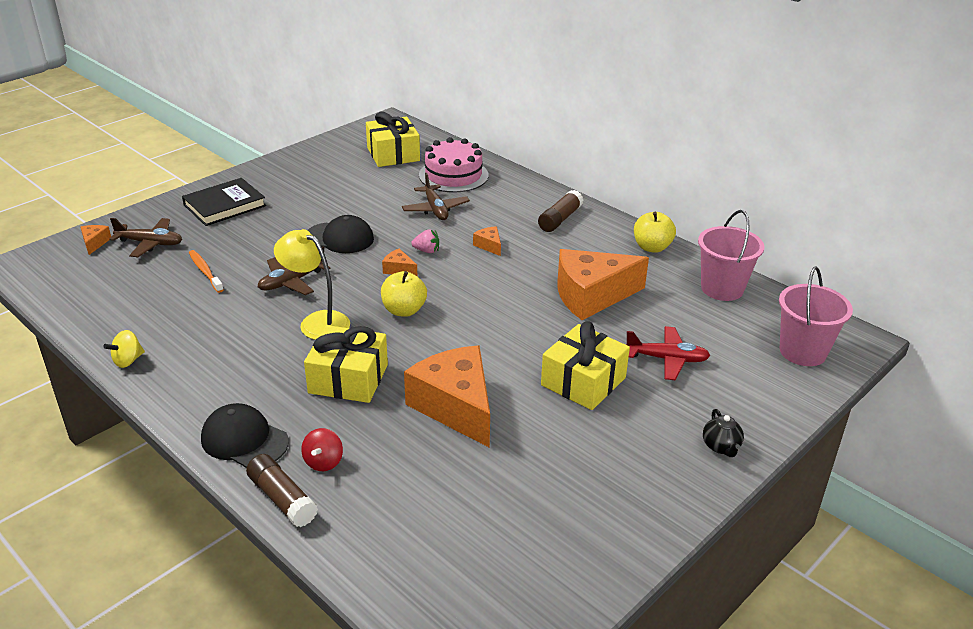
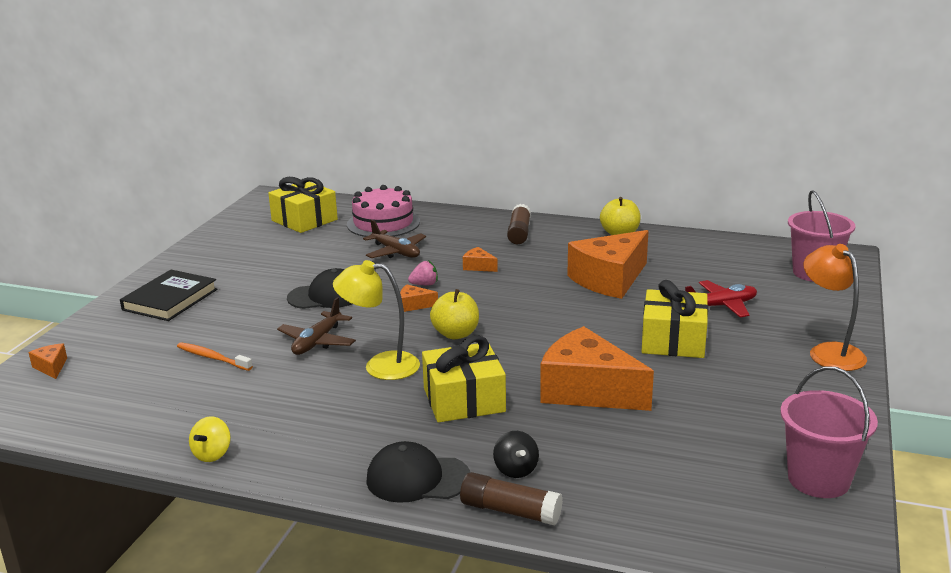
camera: 25 degrees left, 10 degrees down
brown plane [110,218,182,257] -> none
red spinning top [301,428,343,471] -> black spinning top [493,431,539,478]
pink bucket [698,210,765,301] -> pink bucket moved to [780,366,878,498]
black teapot [703,409,744,457] -> orange lamp [804,244,867,371]

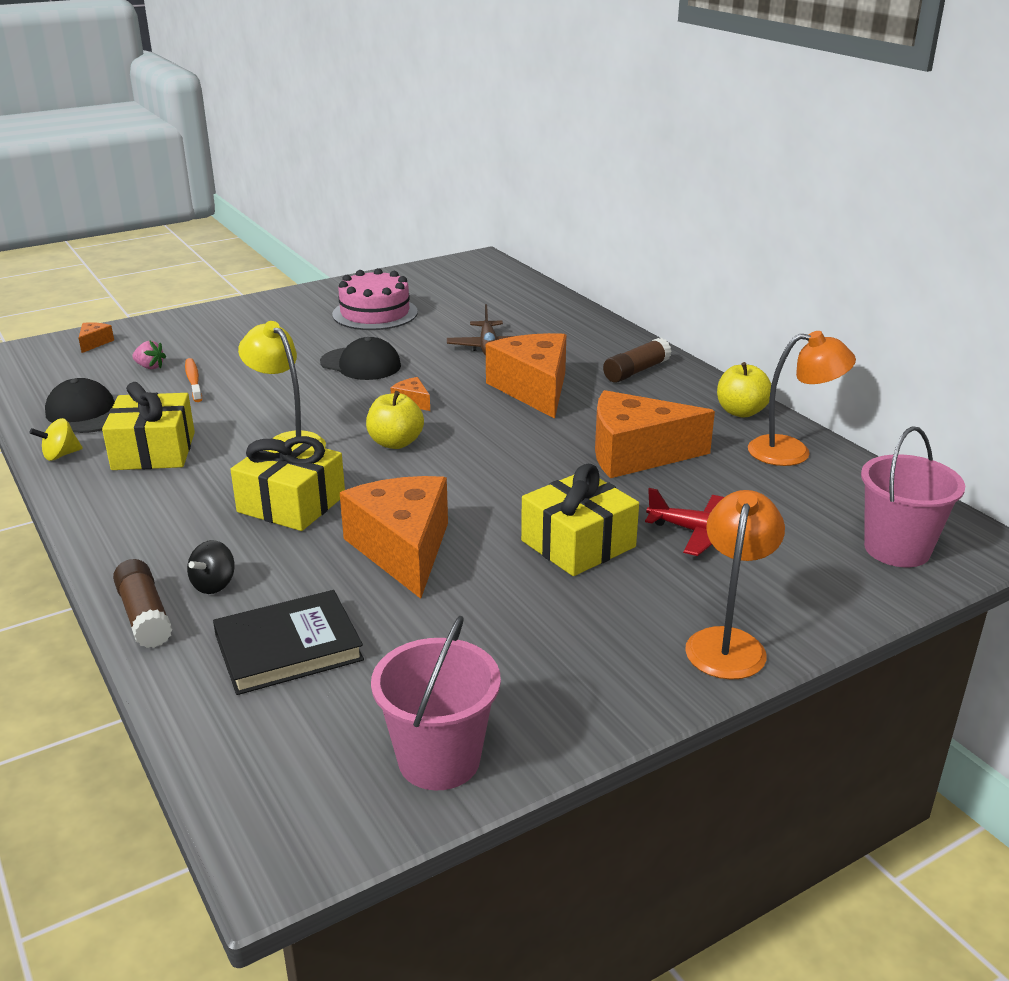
camera: 40 degrees right, 5 degrees up
black book [120,270,218,321] -> black book moved to [213,590,364,695]
yellow gift [268,177,338,233] -> yellow gift moved to [102,382,195,470]
brown plane [277,297,356,355] -> none
pink cake [347,185,420,237] -> pink cake moved to [332,268,418,330]
black cap [366,441,471,503] -> black cap moved to [45,378,115,433]
pink strawberry [408,260,438,285] -> pink strawberry moved to [132,341,166,369]
orange cheese [463,247,498,272] -> orange cheese [486,333,566,419], size x2.45
none -> orange lamp [748,331,856,466]

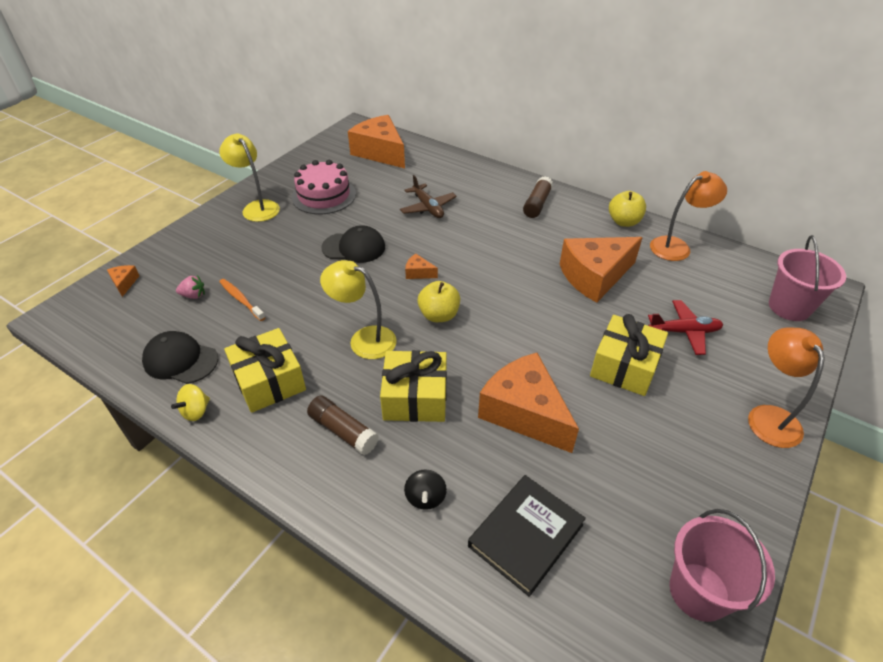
camera: 25 degrees left, 15 degrees up
brown glue stick [113,559,173,648] -> brown glue stick moved to [307,396,379,455]
orange cheese [486,333,566,419] -> orange cheese moved to [348,115,405,168]
none -> yellow lamp [219,133,280,222]

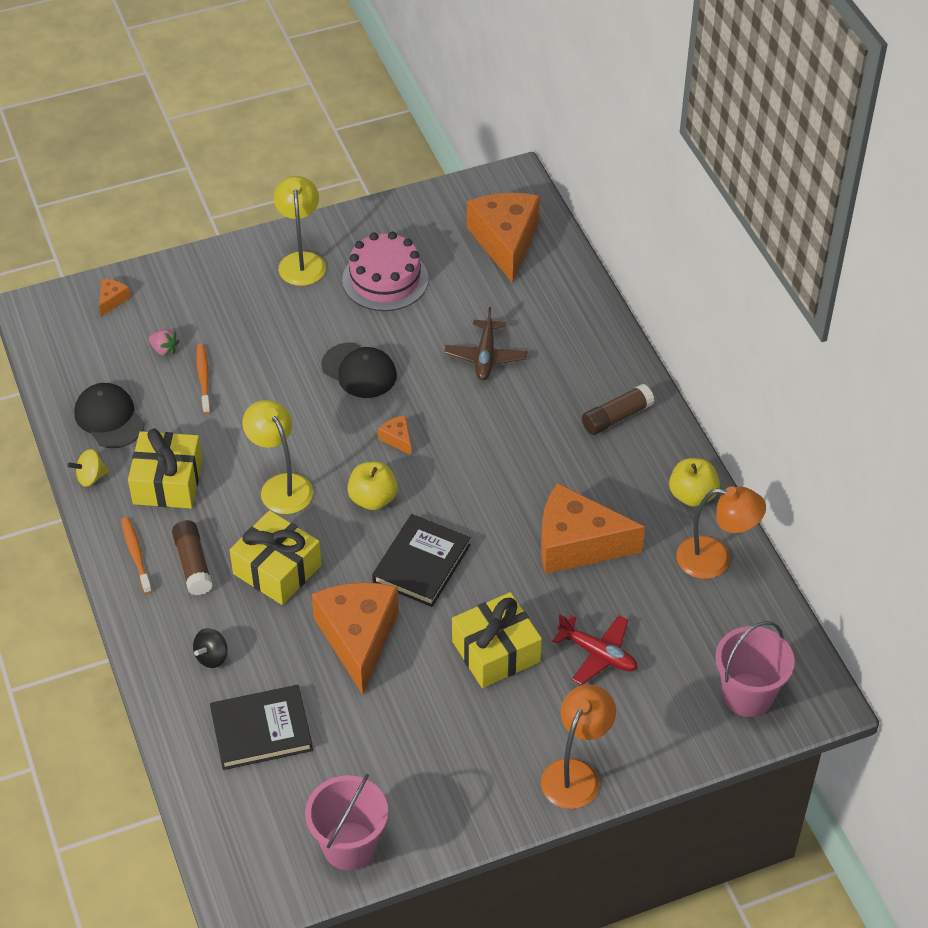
camera: 35 degrees right, 5 degrees up
none -> orange toothbrush [121,517,152,594]
none -> black book [372,514,470,607]

